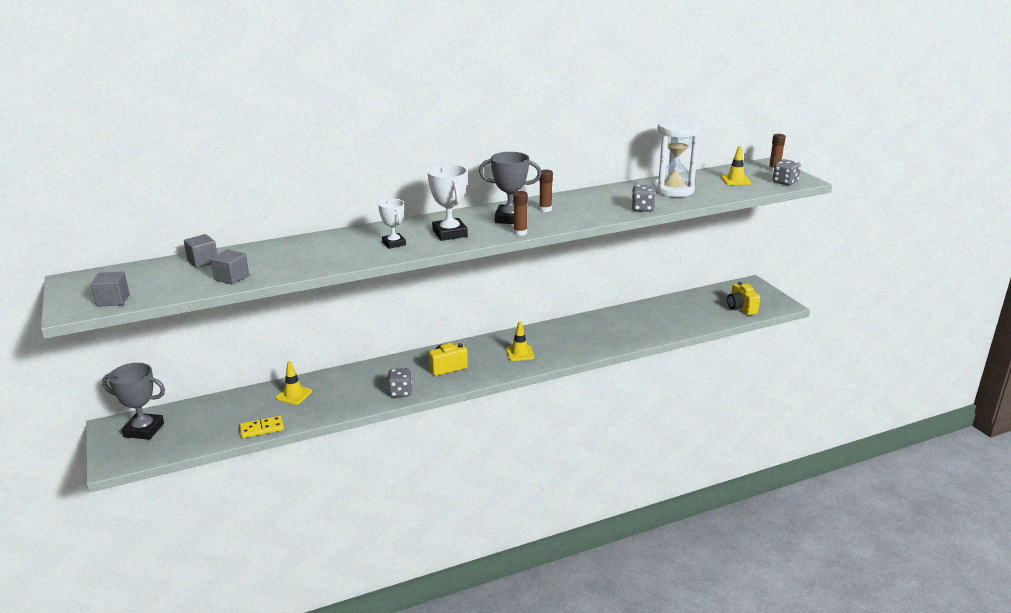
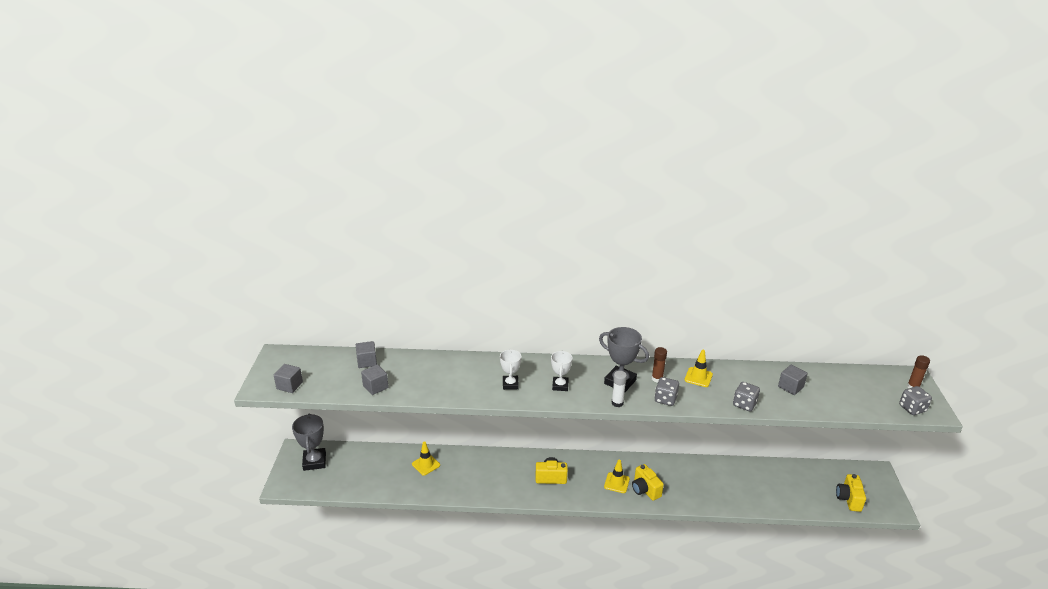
camera: 25 degrees right, 5 degrees up
grey trophy [102,363,165,440] -> grey trophy turned 45 degrees clockwise [292,413,326,471]
yellow domino [239,416,284,438] -> none
grey dice [387,368,412,397] -> grey dice moved to [654,377,679,406]
white trophy [428,164,468,241] -> white trophy [551,351,573,391], size x0.64
brown glue stick [513,191,528,236] -> white glue stick [612,371,627,407]
white hourglass [653,118,701,197] -> grey cube [778,365,808,395]
yellow traffic cone [721,146,751,185] -> yellow traffic cone moved to [685,350,713,387]
none -> yellow camera [632,464,664,501]

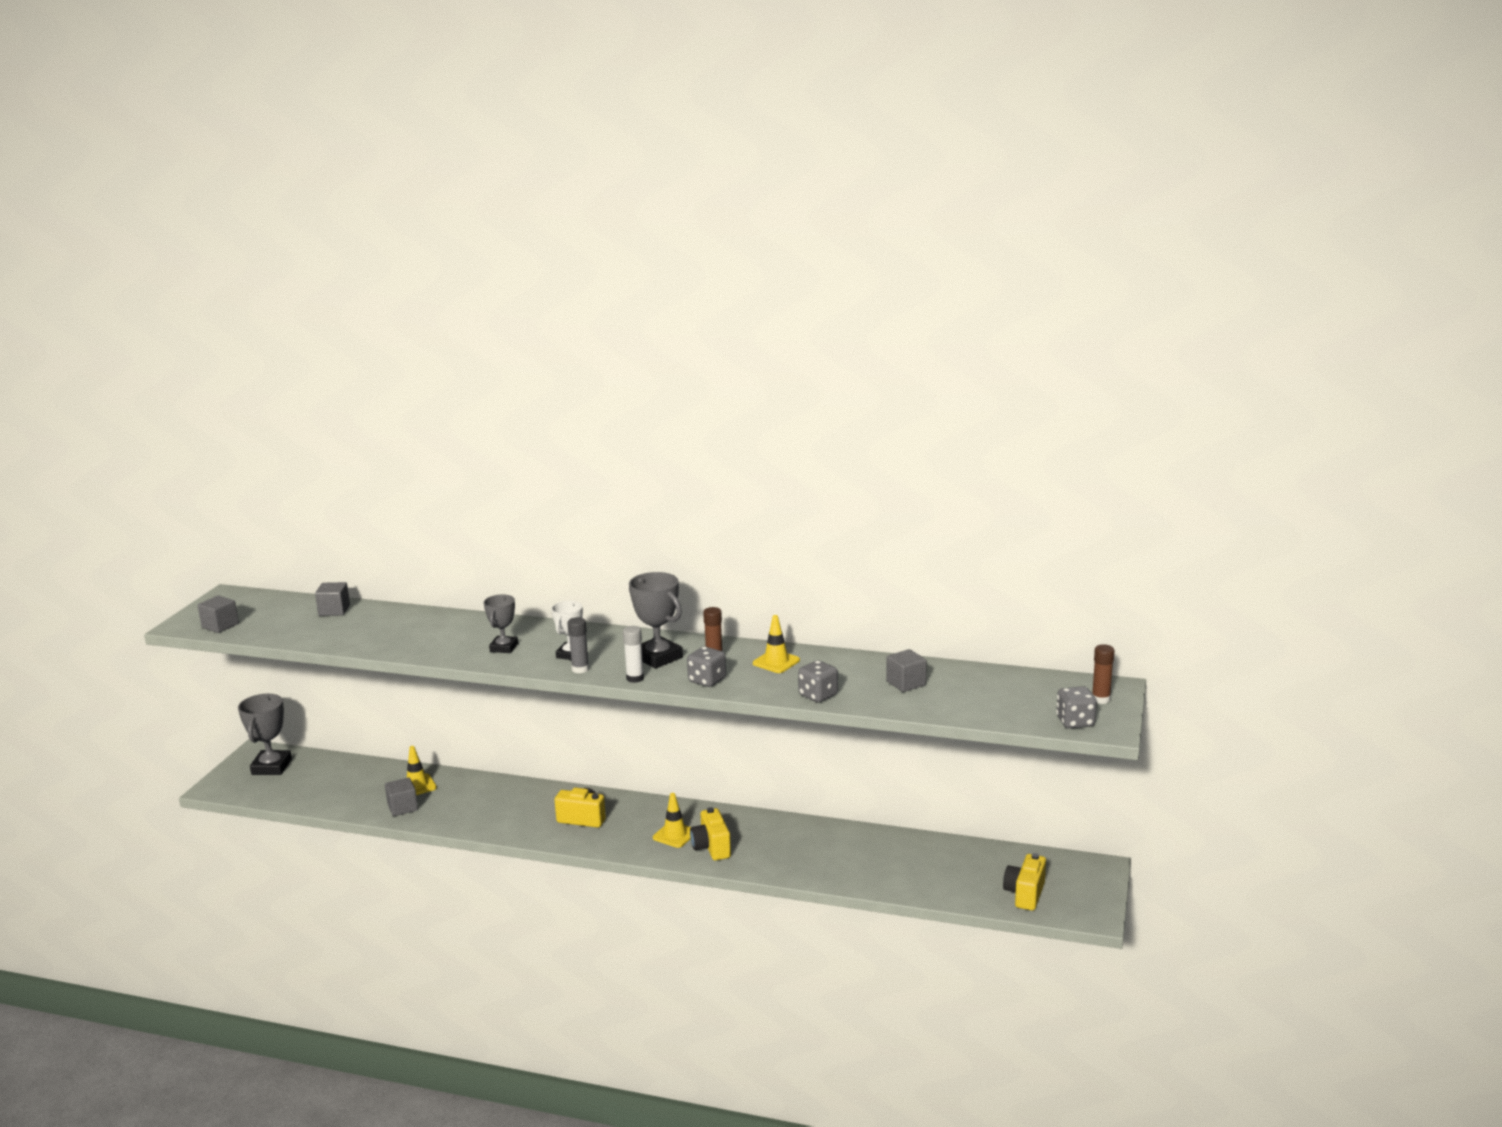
camera: 15 degrees right, 10 degrees down
grey cube [361,364,389,395] -> grey cube moved to [385,777,418,816]
white trophy [500,349,521,390] -> grey trophy [484,595,518,653]
none -> grey glue stick [567,617,589,673]

